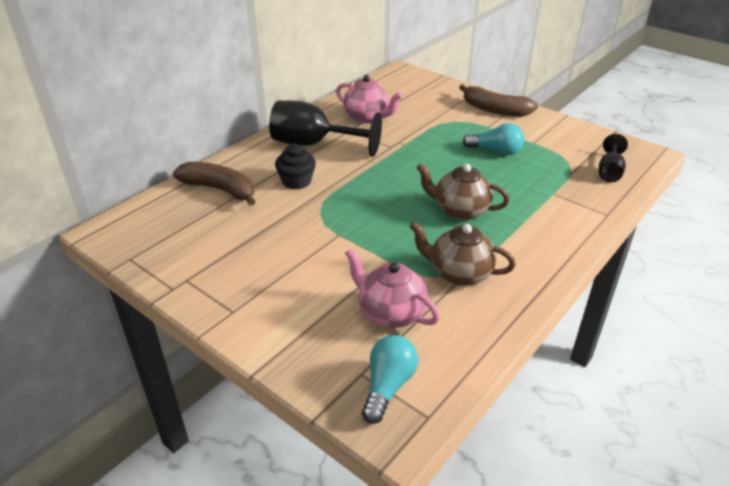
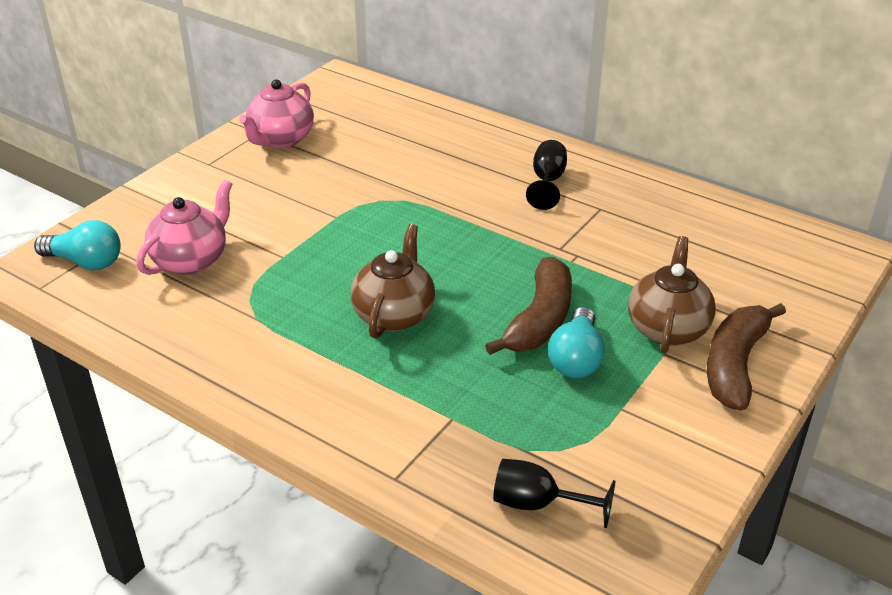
camera: 85 degrees right, 0 degrees up
brown banana [173,162,256,206] -> brown banana moved to [485,257,572,355]
black goblet [269,101,382,157] -> black goblet [526,140,567,210], size x0.53
black cupcake [275,144,316,189] -> none
pink teapot [336,75,403,123] -> pink teapot moved to [239,79,314,148]
brown teapot [410,222,516,286] -> brown teapot moved to [628,236,716,354]

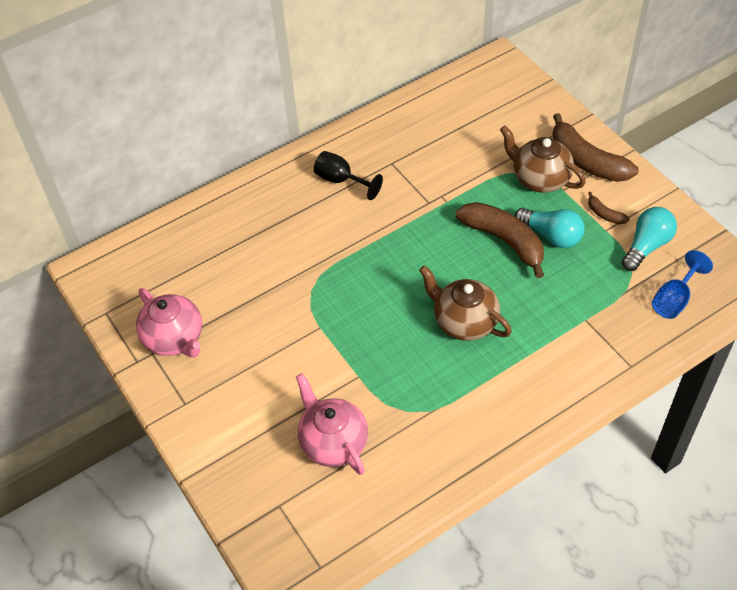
camera: 65 degrees left, 15 degrees up
turquoise light bulb [34,220,121,270] -> turquoise light bulb moved to [621,207,677,271]
black goblet [493,459,616,528] -> blue goblet [652,250,713,319]
none -> brown banana [588,192,629,224]

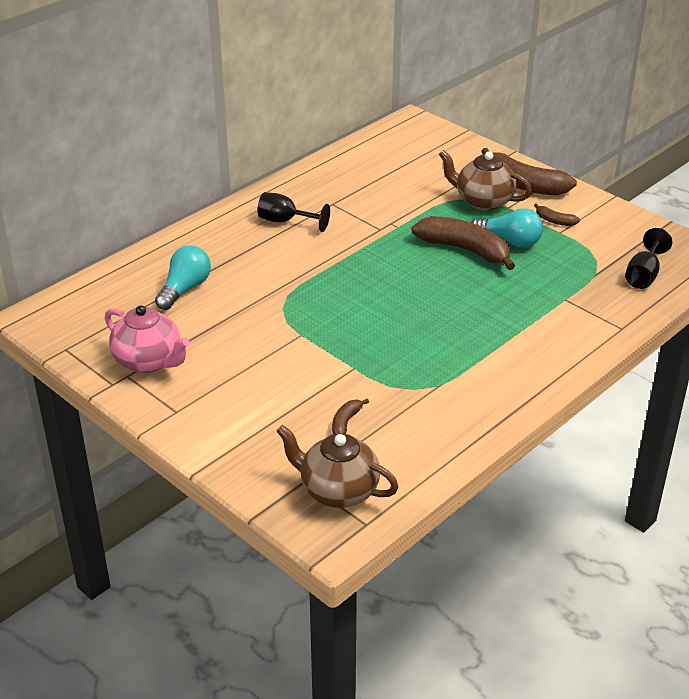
camera: 15 degrees left, 15 degrees down
pink teapot [296,373,368,475] -> brown banana [332,398,369,434]
brown teapot [419,265,512,341] -> brown teapot moved to [276,425,398,508]
turquoise light bulb [621,207,677,271] -> turquoise light bulb moved to [155,246,211,310]
blue goblet [652,250,713,319] -> black goblet [625,228,672,289]

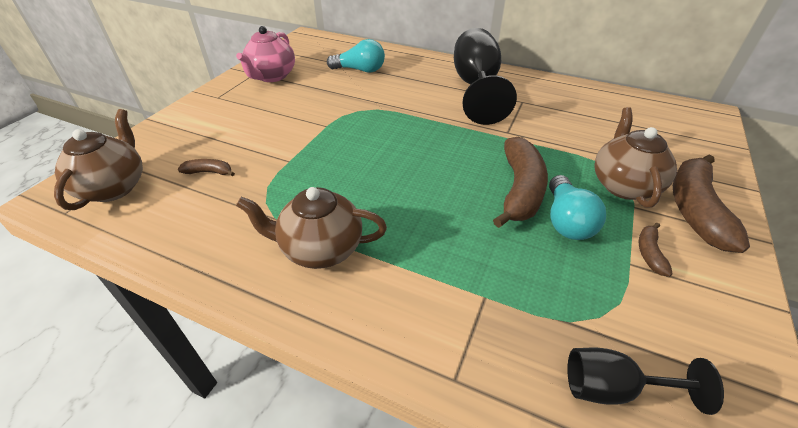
camera: 70 degrees right, 5 degrees up
black goblet [257,192,330,232] -> black goblet [454,28,517,125], size x1.89
none -> brown teapot [236,187,387,269]

